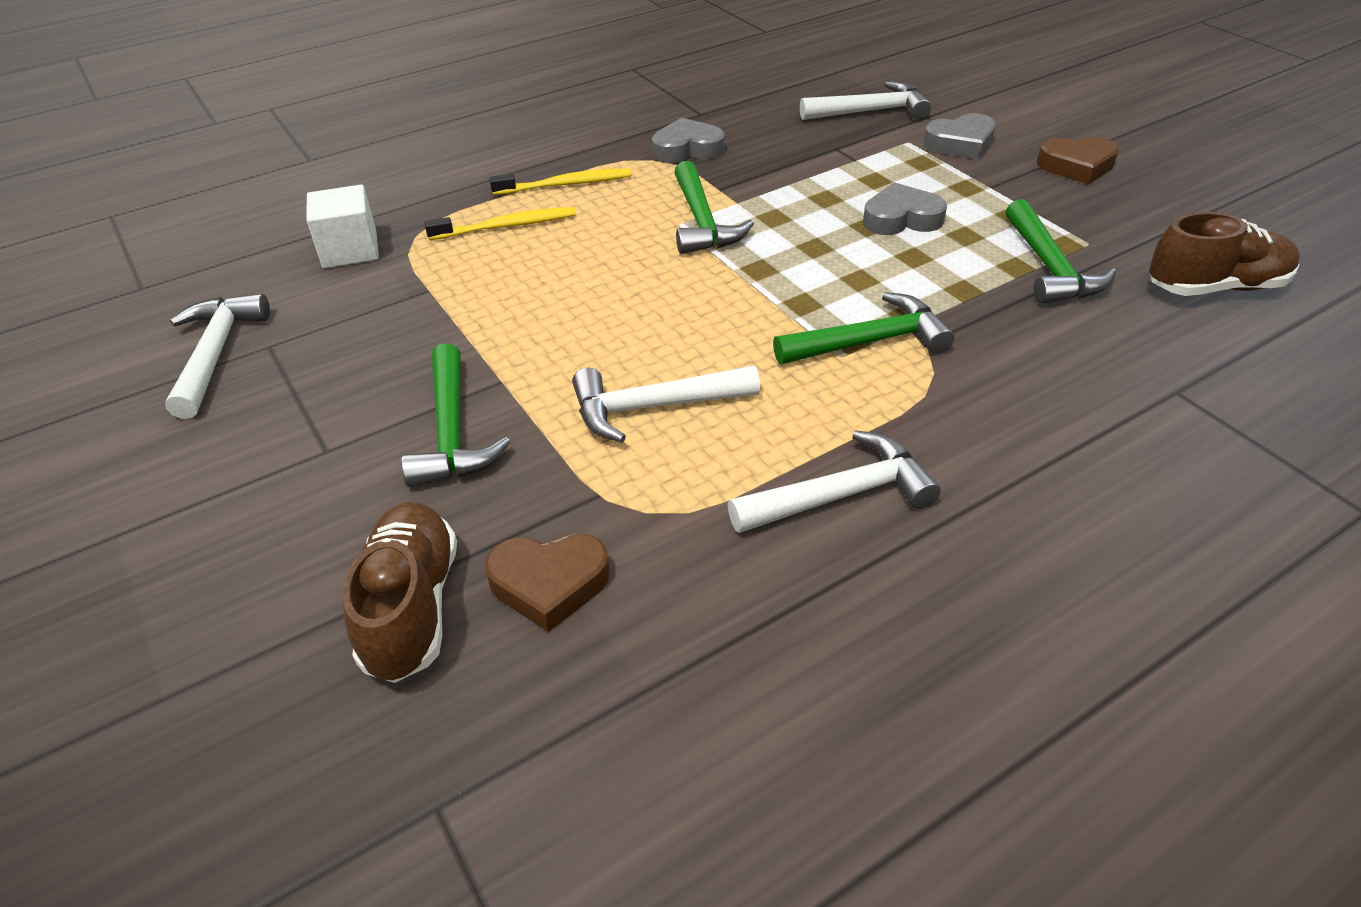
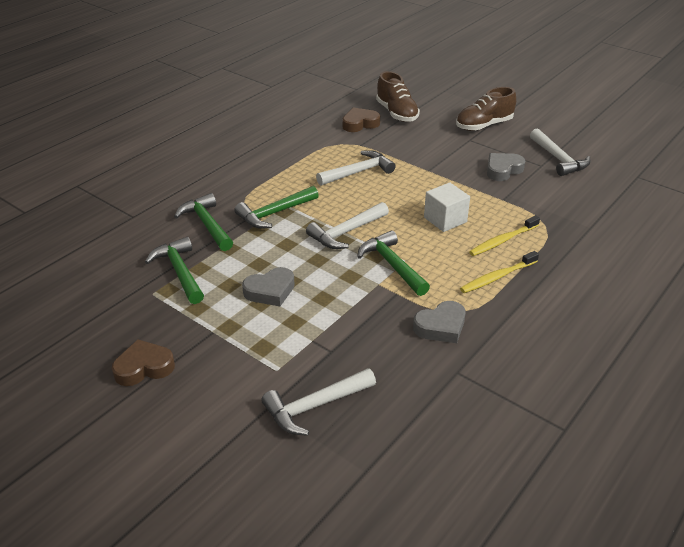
camera: 160 degrees right, 5 degrees down
white cube [307,185,379,268] -> white cube moved to [424,182,470,232]
green hammer [401,343,510,487] -> green hammer moved to [174,193,233,251]
white hammer [728,430,941,533] -> white hammer moved to [306,202,389,249]
grey heart [923,113,996,159] -> grey heart moved to [487,153,526,181]
brown shoe [1149,212,1300,296] -> brown shoe moved to [456,87,516,131]

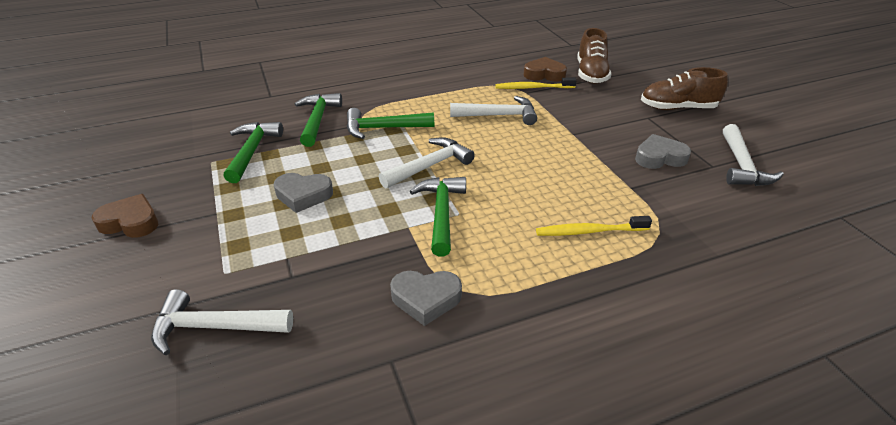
camera: 30 degrees right, 0 degrees up
white hammer [306,202,389,249] -> white hammer turned 150 degrees clockwise [379,137,475,189]
white cube [424,182,470,232] -> none
yellow toothbrush [460,251,539,293] -> yellow toothbrush moved to [495,78,577,89]

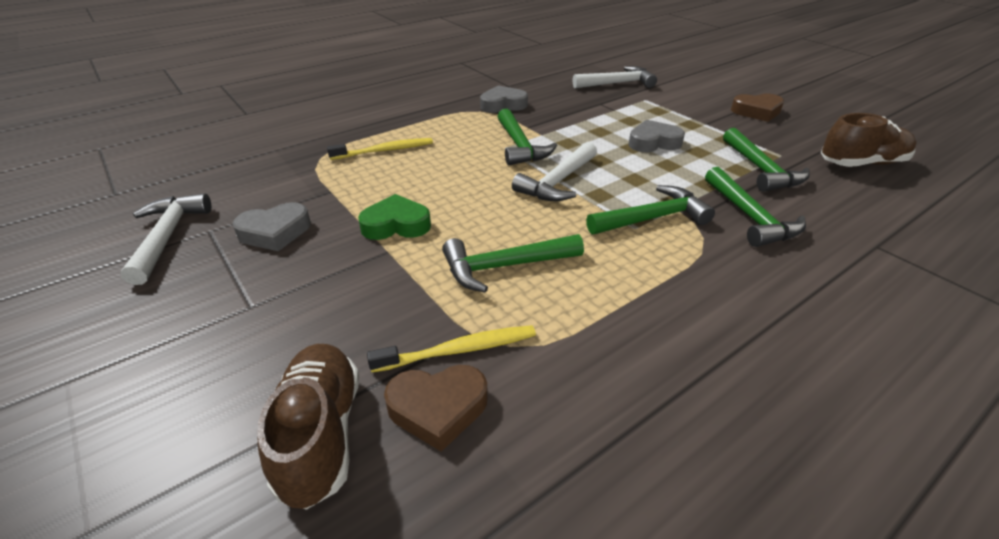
camera: 165 degrees right, 0 degrees up
white hammer [450,96,537,125] -> green hammer [442,234,584,293]
brown shoe [641,67,728,110] -> brown shoe moved to [821,113,916,167]
none -> green heart [358,194,431,240]

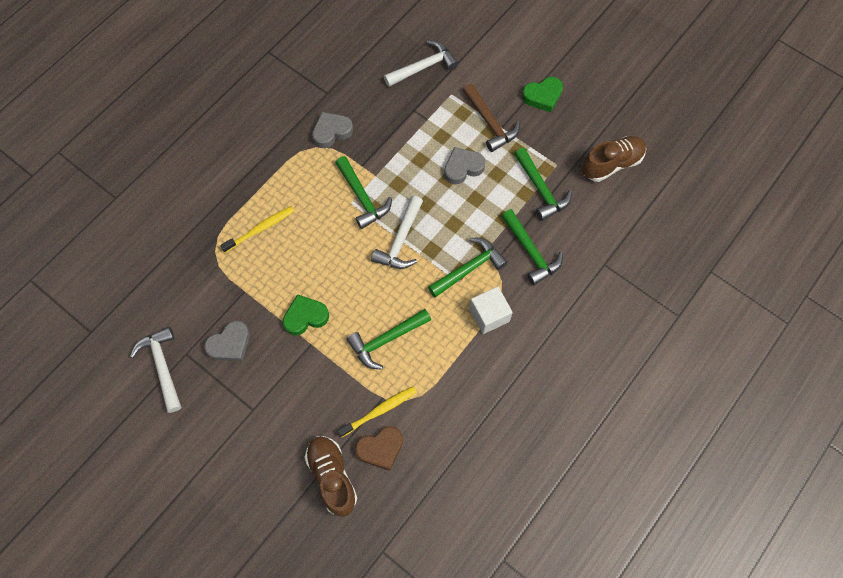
camera: 15 degrees left, 30 degrees up
brown heart [731,93,784,122] -> green heart [522,77,563,112]
none -> brown hammer [463,84,520,152]
none -> white cube [469,287,513,334]

